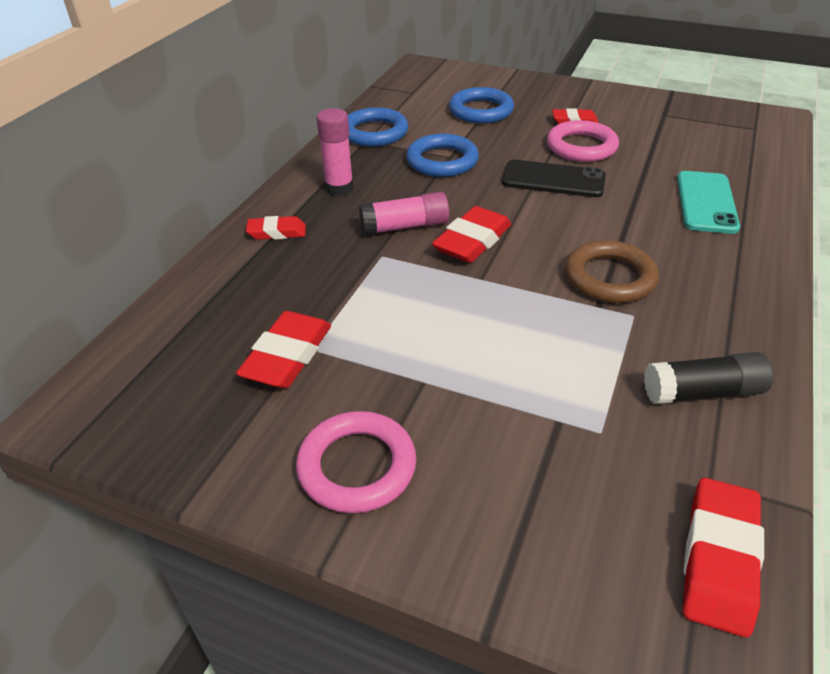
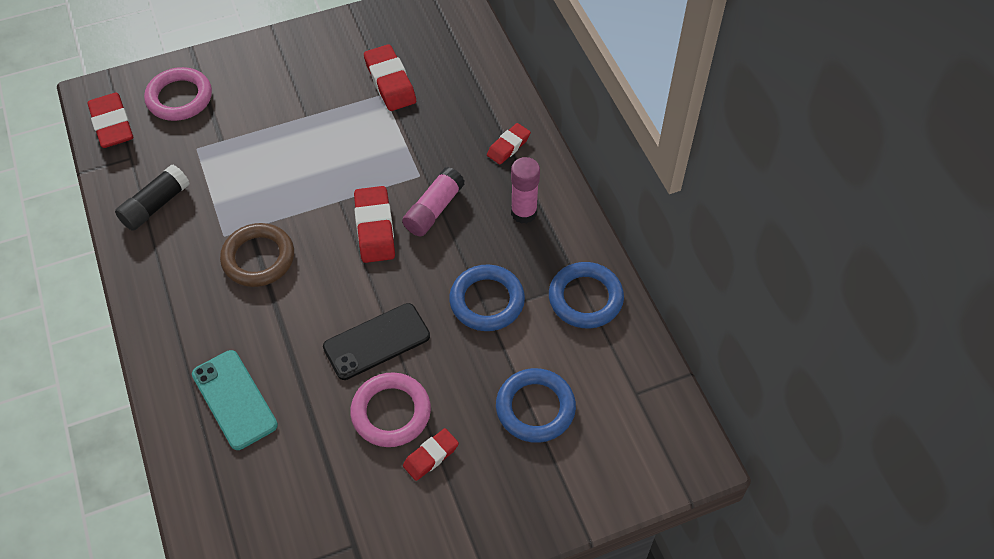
camera: 135 degrees right, 15 degrees up
pink ring [296,411,416,514] -> pink ring moved to [144,67,212,121]

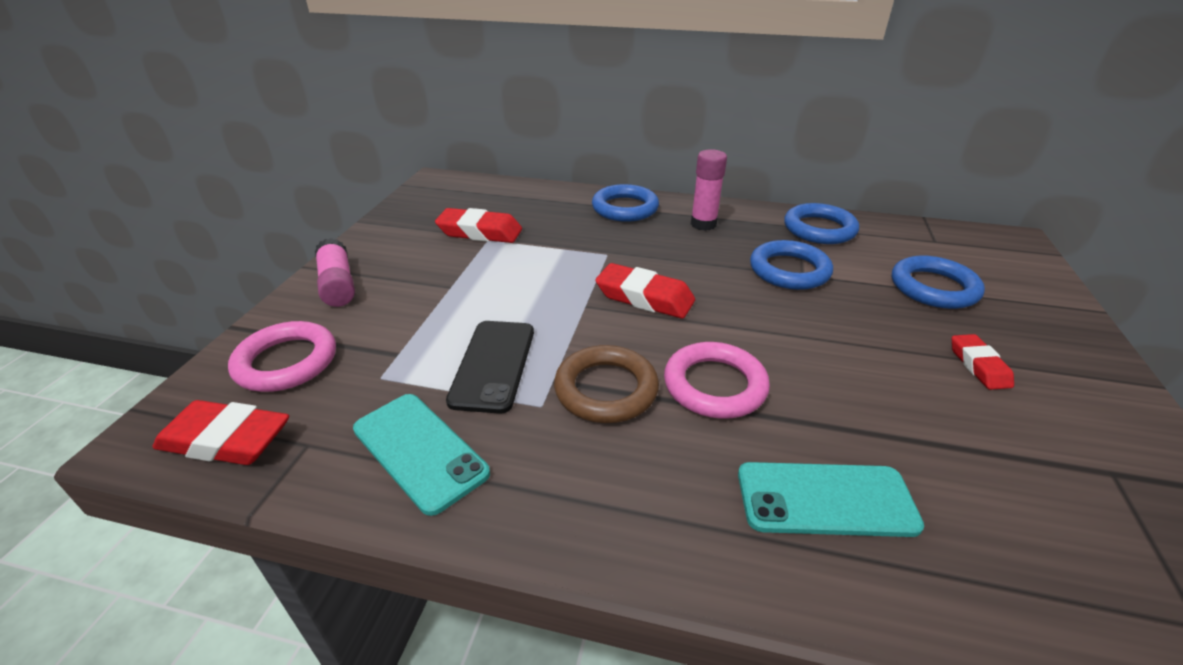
camera: 55 degrees left, 20 degrees down
black glue stick [115,165,189,231] -> turquoise phone [353,394,490,516]
black phone [323,303,430,380] -> black phone moved to [446,321,534,414]
pink ring [350,372,431,447] -> pink ring moved to [664,342,770,419]
pink glue stick [402,167,465,236] -> pink glue stick moved to [315,238,355,307]
red eraser [487,123,531,164] -> blue ring [592,184,659,222]

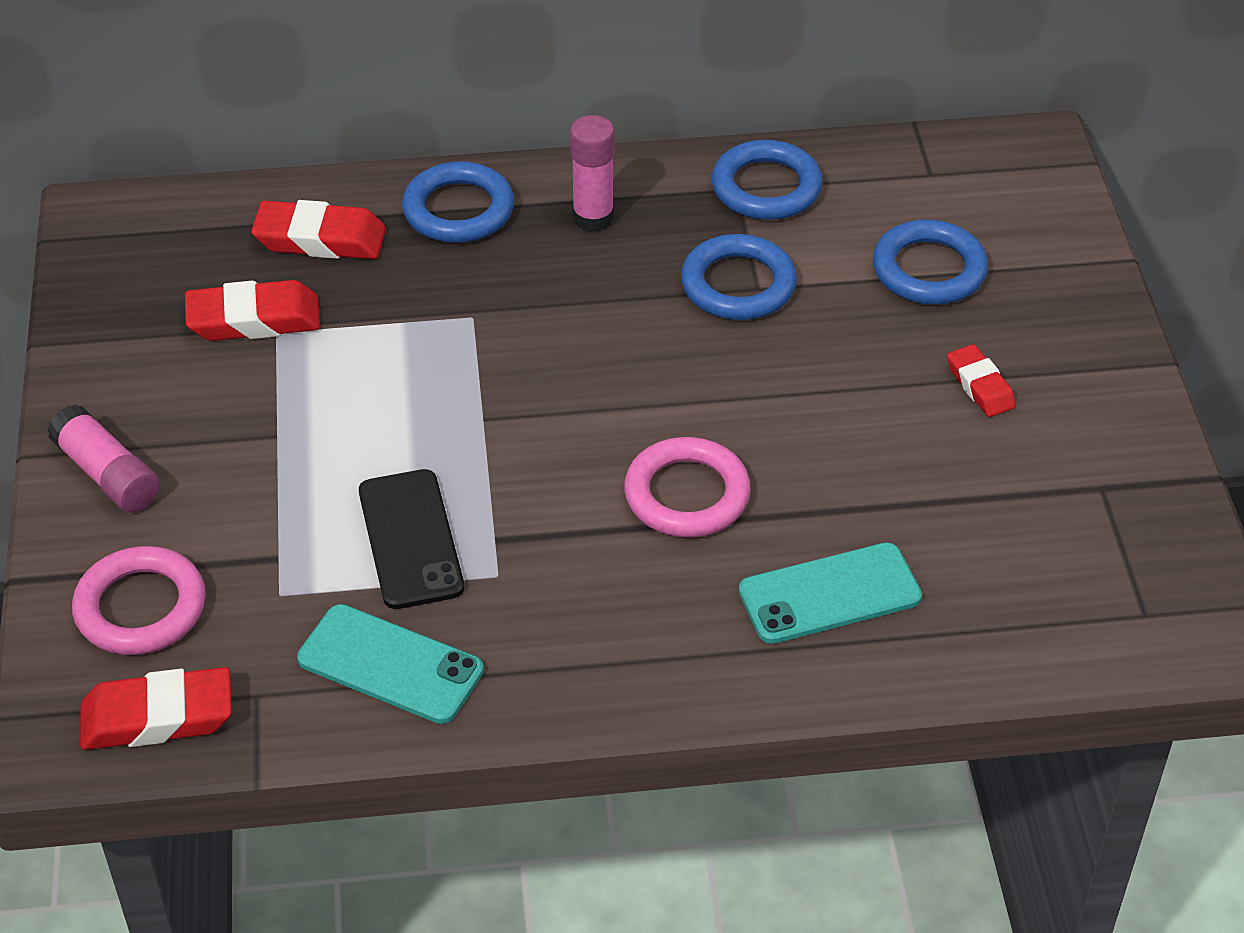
camera: 20 degrees left, 10 degrees up
brown ring [554,345,659,423] -> none
red eraser [596,263,695,319] -> red eraser moved to [251,200,386,259]

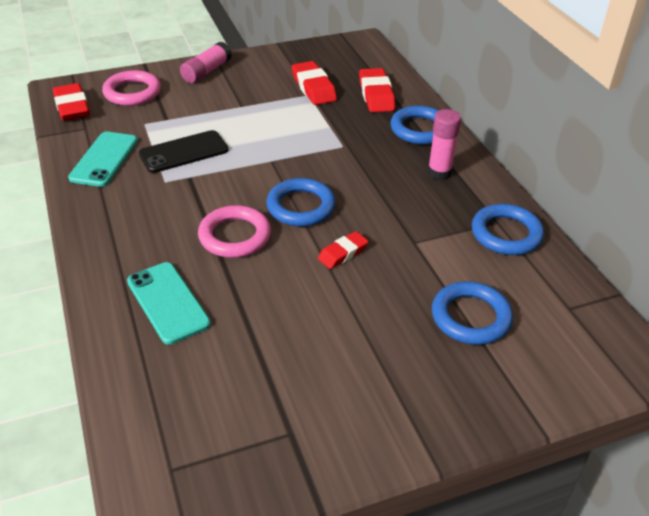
camera: 75 degrees right, 5 degrees down
blue ring [681,234,797,320] -> blue ring moved to [266,178,336,226]
red eraser [947,344,1016,417] -> red eraser moved to [318,231,368,269]

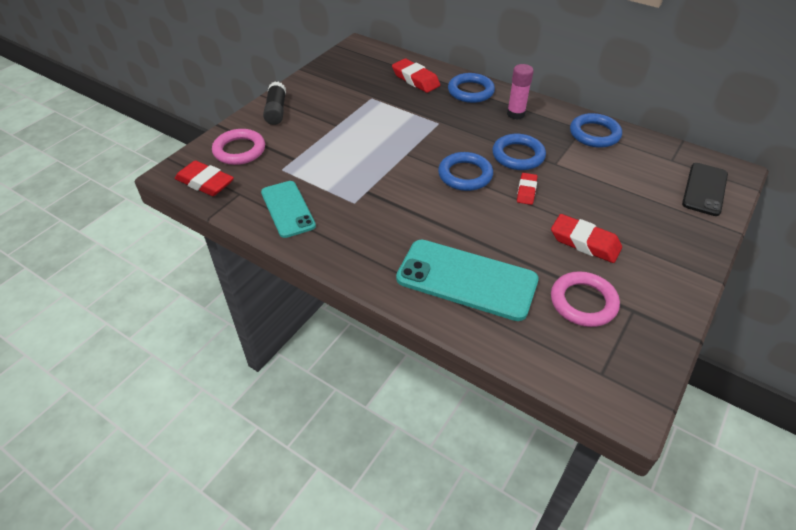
camera: 35 degrees left, 5 degrees up
turquoise phone [127,262,211,345] -> turquoise phone [396,240,539,321], size x1.57
black phone [139,130,228,173] -> black phone moved to [682,163,728,216]
pink glue stick [180,42,232,83] -> black glue stick [263,82,286,125]
pink ring [198,205,271,258] -> pink ring moved to [551,271,620,327]
red eraser [292,61,337,105] -> red eraser moved to [551,214,622,263]
blue ring [432,281,513,345] -> blue ring moved to [492,134,546,170]

